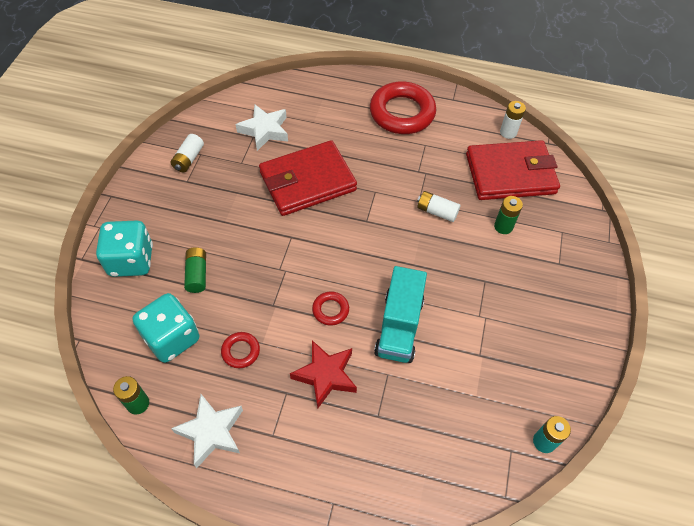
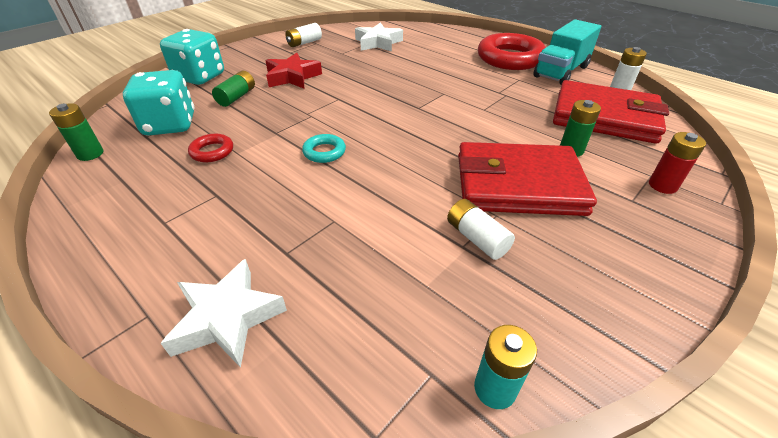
camera: 30 degrees right, 15 degrees down
white star [171,394,243,468] -> white star moved to [161,259,287,368]
red wallet [259,140,357,216] -> red wallet moved to [458,142,597,216]
red star [290,340,357,408] -> red star moved to [265,53,322,88]
red ring [312,291,349,326] -> turquoise ring [302,134,346,163]
turquoise truck [374,266,427,363] -> turquoise truck moved to [533,19,601,85]
white battery [417,191,460,222] -> white battery moved to [447,199,515,260]
none -> red battery [649,132,706,194]

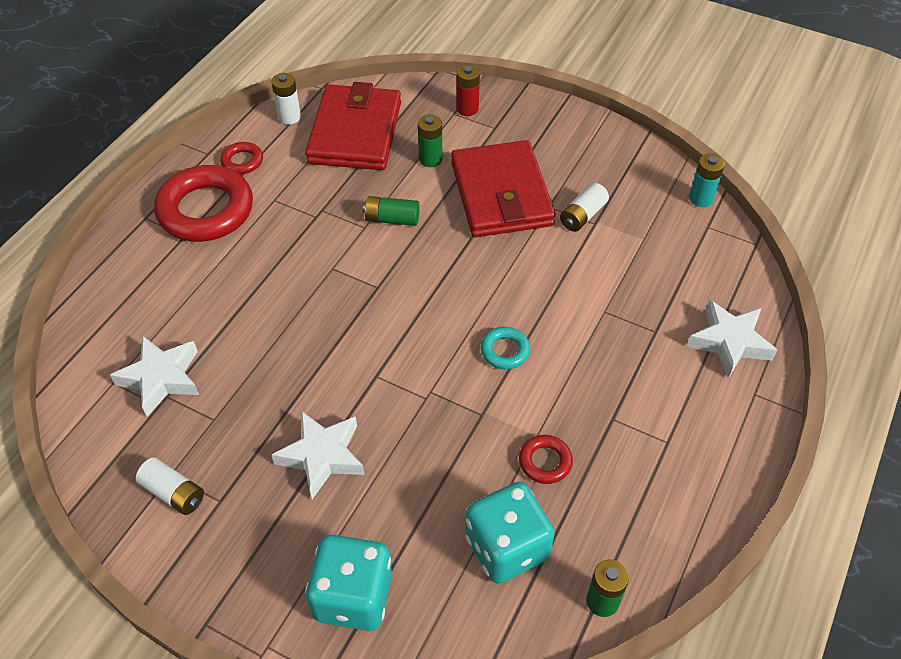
camera: 105 degrees left, 10 degrees up
green battery [212,71,255,107] -> green battery moved to [363,196,420,226]
red star [265,53,322,88] -> white star [272,411,364,499]
turquoise truck [533,19,601,85] -> red ring [220,142,263,174]

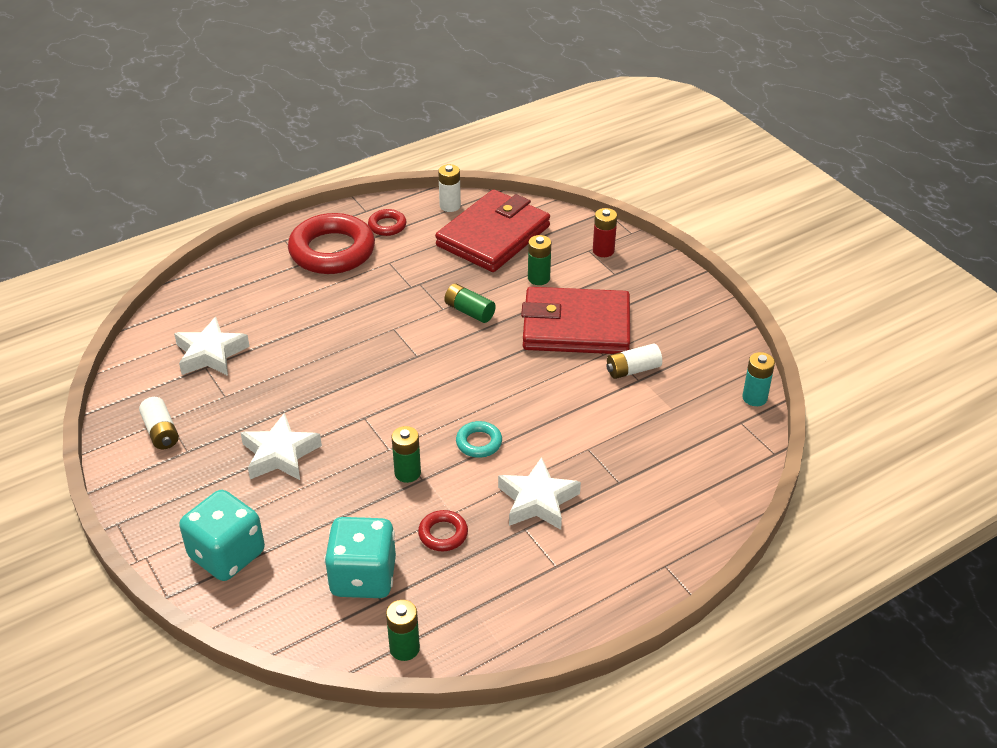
camera: 30 degrees right, 10 degrees down
red wallet [451,140,556,237] -> red wallet turned 75 degrees clockwise [521,287,630,354]
white star [687,300,777,378] -> white star moved to [498,457,581,530]
none -> green battery [391,426,421,483]

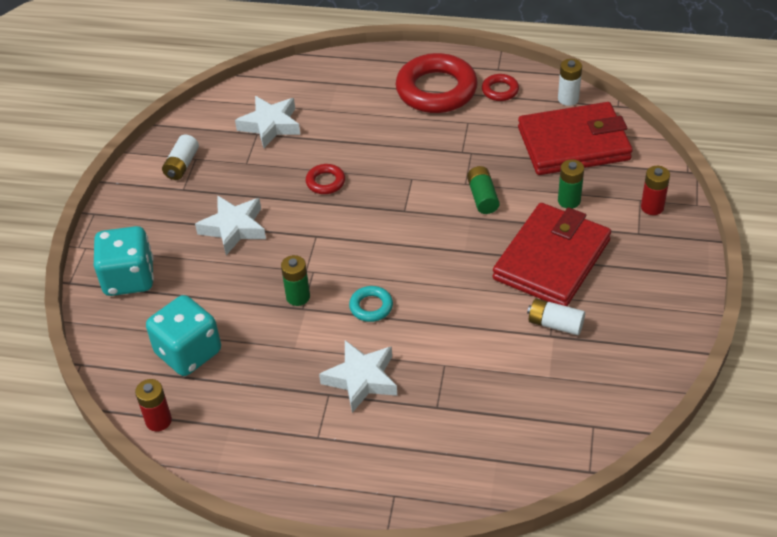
camera: 45 degrees right, 5 degrees up
green battery [386,600,420,661] -> red battery [135,379,172,431]
red ring [418,510,468,551] -> red ring moved to [305,164,345,194]
red wallet [521,287,630,354] -> red wallet turned 75 degrees clockwise [493,203,611,306]
turquoise battery [742,352,775,406] -> none

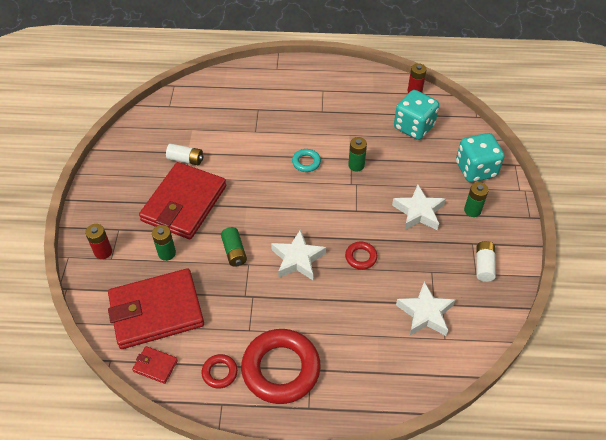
camera: 170 degrees right, 5 degrees up
white star [319,340,397,413] -> white star moved to [271,229,326,280]
white battery [558,59,582,106] -> red wallet [132,346,178,384]
none -> green battery [464,182,489,217]

